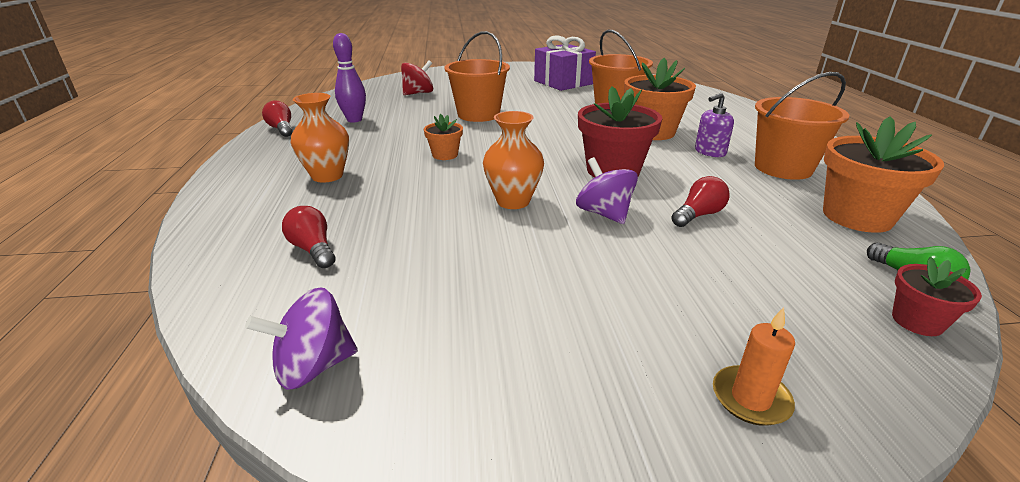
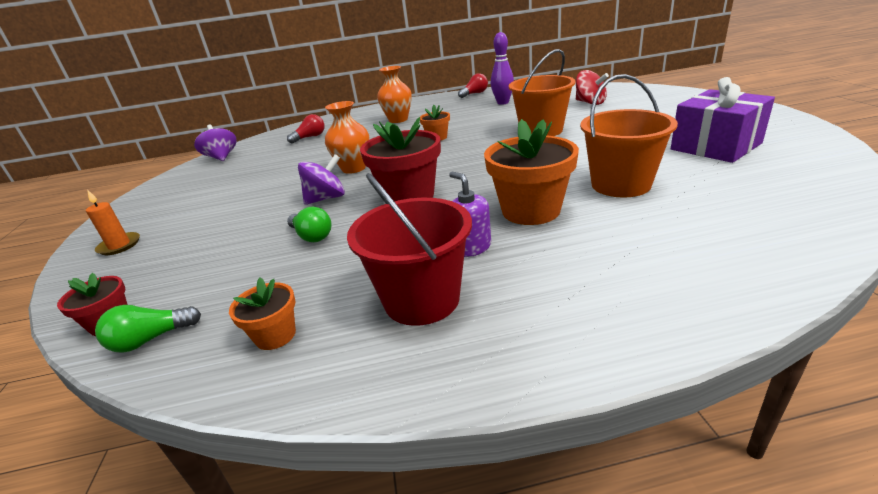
camera: 90 degrees right, 0 degrees up
red light bulb [671,176,730,227] -> green light bulb [287,207,332,242]
orange bucket [755,72,849,180] -> red bucket [347,173,472,326]
orange flower pot [823,116,944,233] -> orange flower pot [229,278,296,350], size x0.52

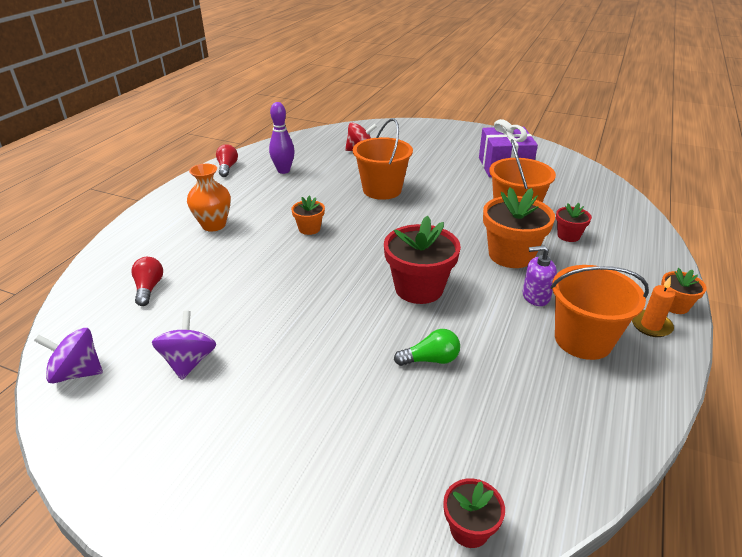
camera: 60 degrees left, 5 degrees up
orange candle [86,190,140,255] -> orange candle moved to [632,276,675,337]
green light bulb [95,305,201,353] -> none
orange flower pot [229,278,296,350] -> orange flower pot moved to [661,268,707,314]
purple spinning top [298,154,345,205] -> purple spinning top moved to [152,311,216,380]
orange vase [325,101,370,174] -> none
red bucket [347,173,472,326] -> orange bucket [551,265,649,360]
none -> red flower pot [556,203,592,242]

